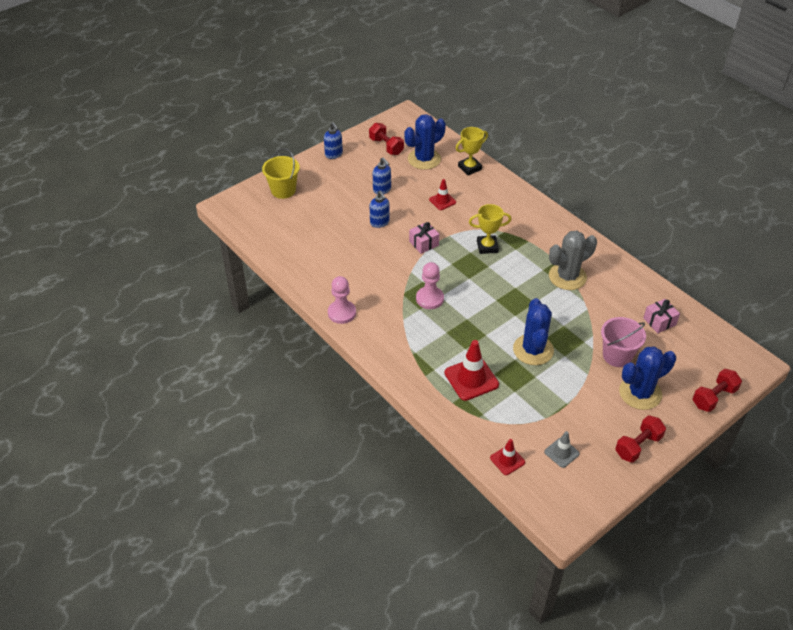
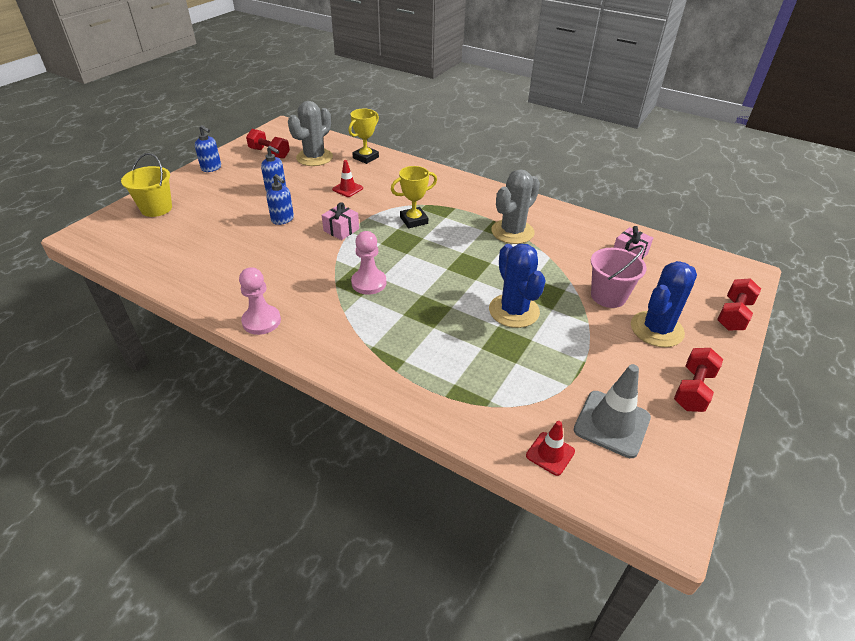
camera: 20 degrees left, 5 degrees down
blue cactus [404,114,446,170] -> grey cactus [288,101,333,166]
red traffic cone [444,340,499,401] -> none
grey traffic cone [544,431,580,468] -> grey traffic cone [574,364,651,458], size x1.73

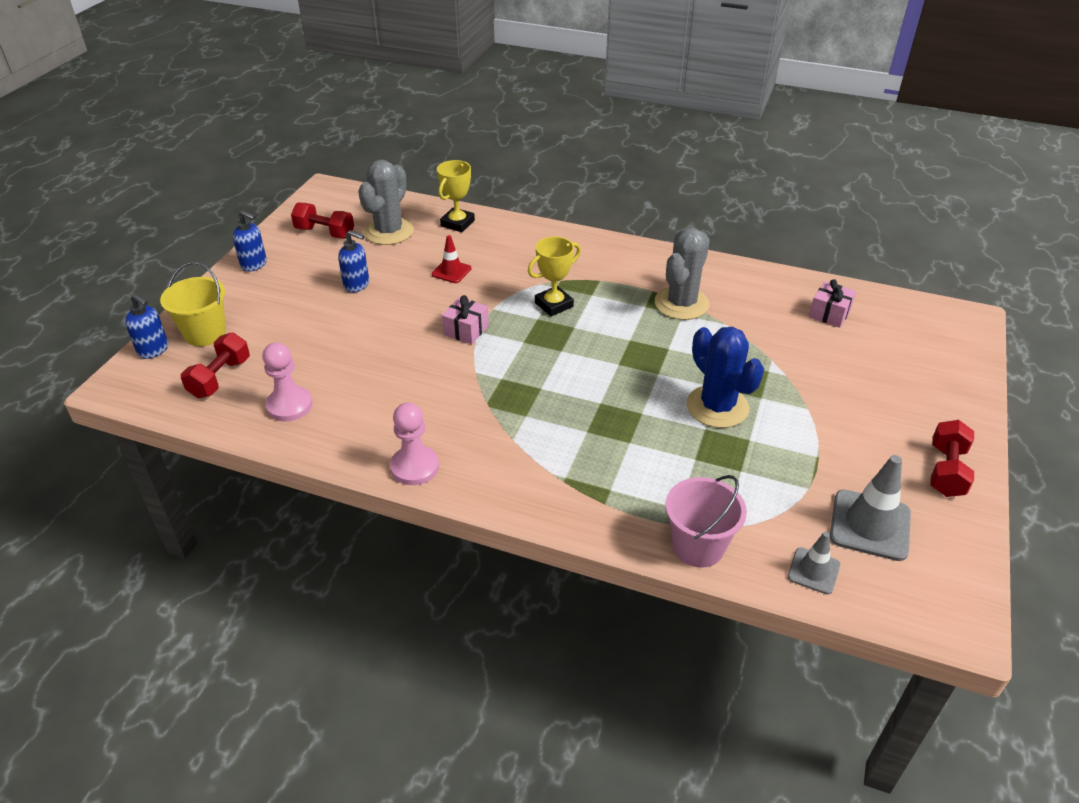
camera: 10 degrees left, 0 degrees up
blue soap dispenser [266,174,294,225] -> blue soap dispenser moved to [125,294,168,359]
pink pawn [351,231,386,295] -> pink pawn moved to [262,342,313,421]
red traffic cone [526,421,575,476] -> grey traffic cone [787,532,840,594]
pink bucket [591,245,646,308] -> pink bucket moved to [666,475,747,568]
blue cactus [631,261,697,347] -> none
red dumbbell [717,278,761,331] -> red dumbbell moved to [181,332,250,398]

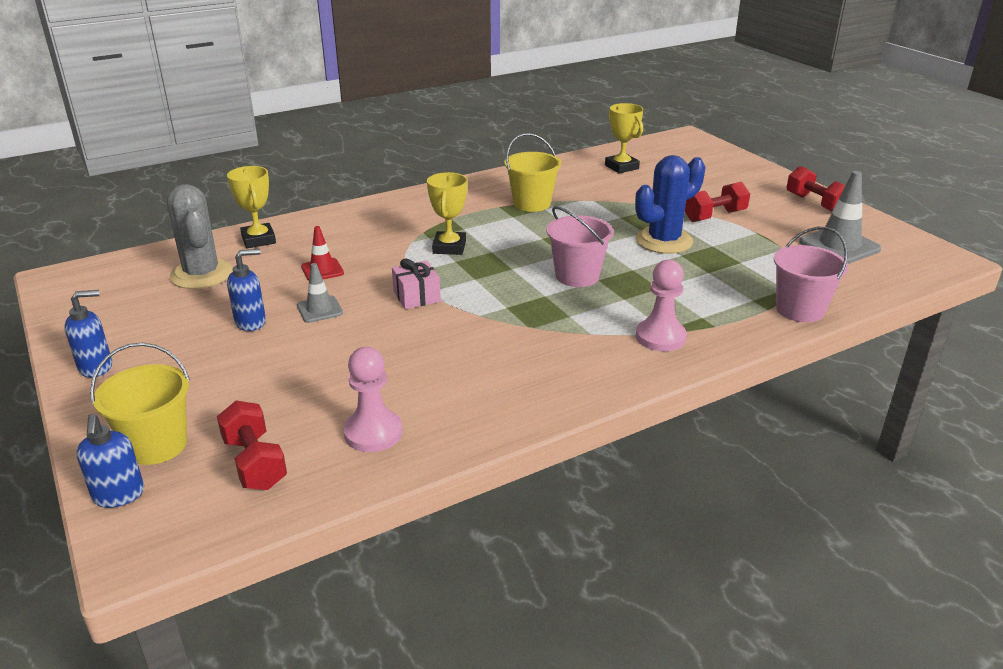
camera: 50 degrees left, 10 degrees down
blue soap dispenser [125,294,168,359] -> blue soap dispenser turned 90 degrees clockwise [76,414,144,508]
red dumbbell [291,203,354,239] -> red dumbbell moved to [685,182,750,222]
pink pawn [390,403,439,485] -> pink pawn moved to [636,260,687,351]
grey cactus [655,228,710,320] -> yellow bucket [504,133,561,212]
blue cactus [687,327,764,428] -> blue cactus turned 45 degrees counterclockwise [635,155,705,254]
grey traffic cone [787,532,840,594] -> grey traffic cone moved to [297,263,343,323]
pink gift [809,279,856,328] -> yellow trophy [605,103,643,173]
none -> pink bucket [547,206,614,287]

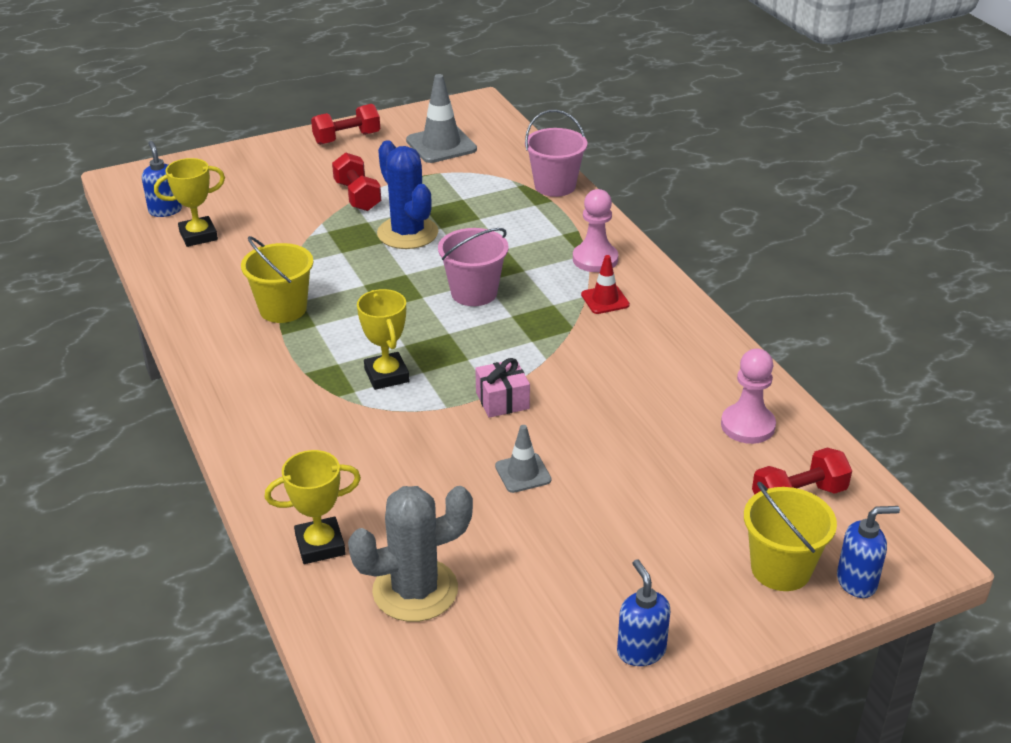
camera: 85 degrees left, 5 degrees up
blue soap dispenser [227,249,266,331] -> blue soap dispenser moved to [142,141,182,217]
red traffic cone [301,226,344,281] -> red traffic cone moved to [581,255,630,314]
yellow trophy [427,172,467,255] -> yellow trophy turned 60 degrees clockwise [357,289,409,390]

